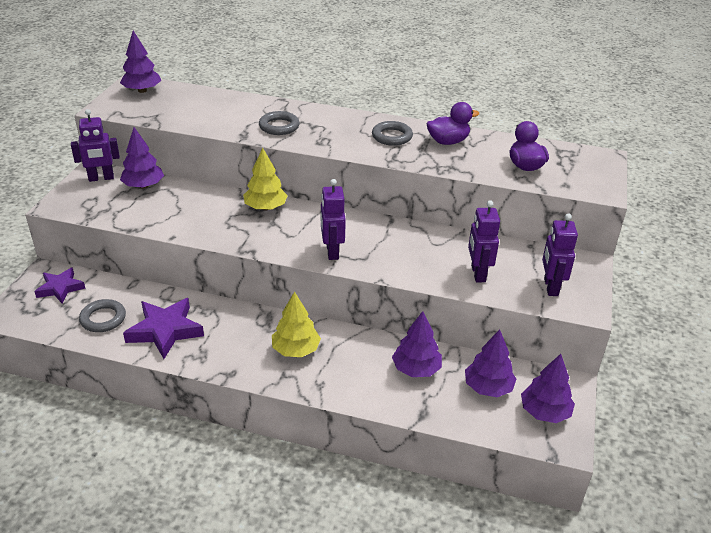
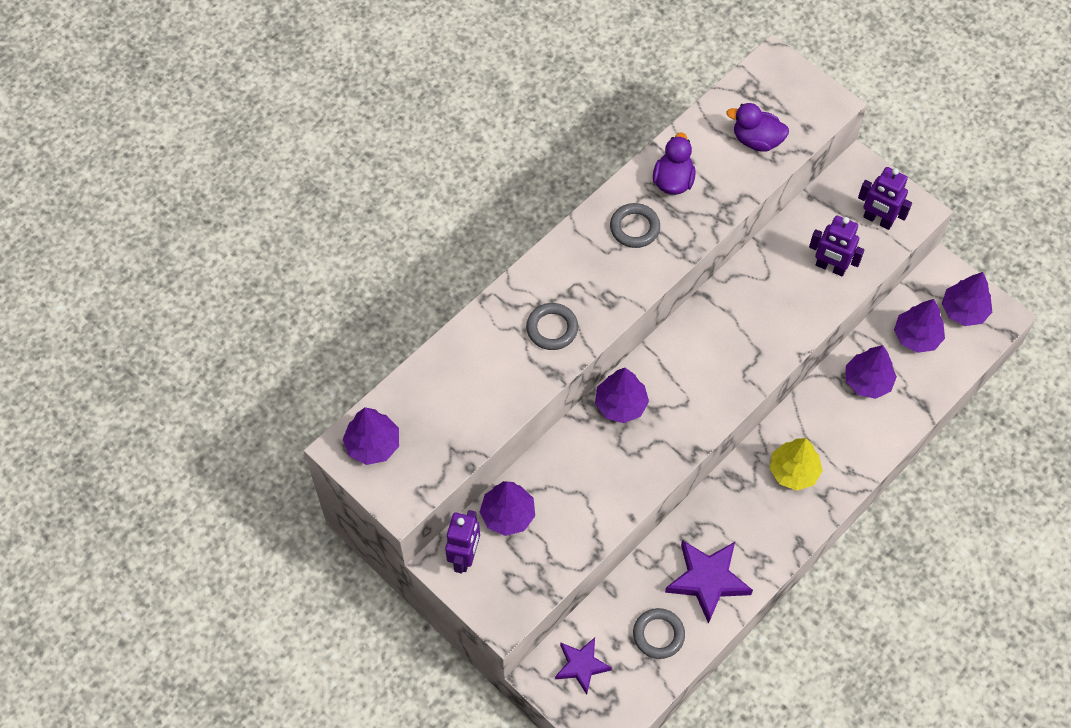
camera: 60 degrees left, 25 degrees up
yellow tree [243,148,288,211] -> purple tree [595,368,649,423]
purple robot [320,179,346,260] -> none

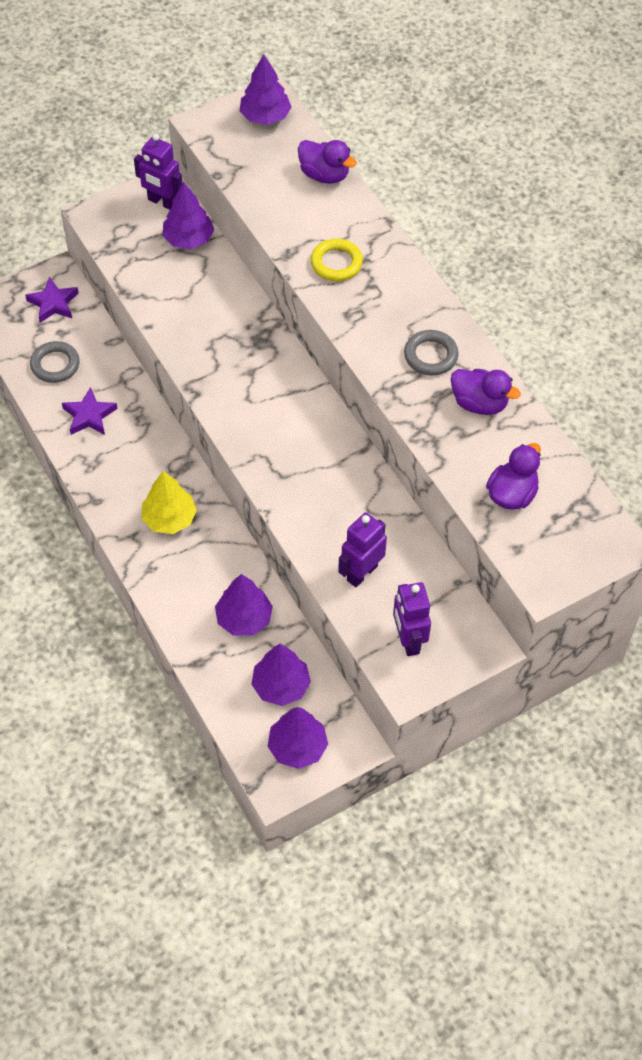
camera: 105 degrees right, 5 degrees down
grey ring [526,303,578,350] -> yellow ring [310,239,363,281]
purple tree [595,368,649,423] -> none
purple star [665,540,753,624] -> purple star [62,387,118,435], size x0.65
purple robot [858,167,912,230] -> purple robot turned 60 degrees counterclockwise [393,582,431,656]
none -> purple duck [298,140,357,184]

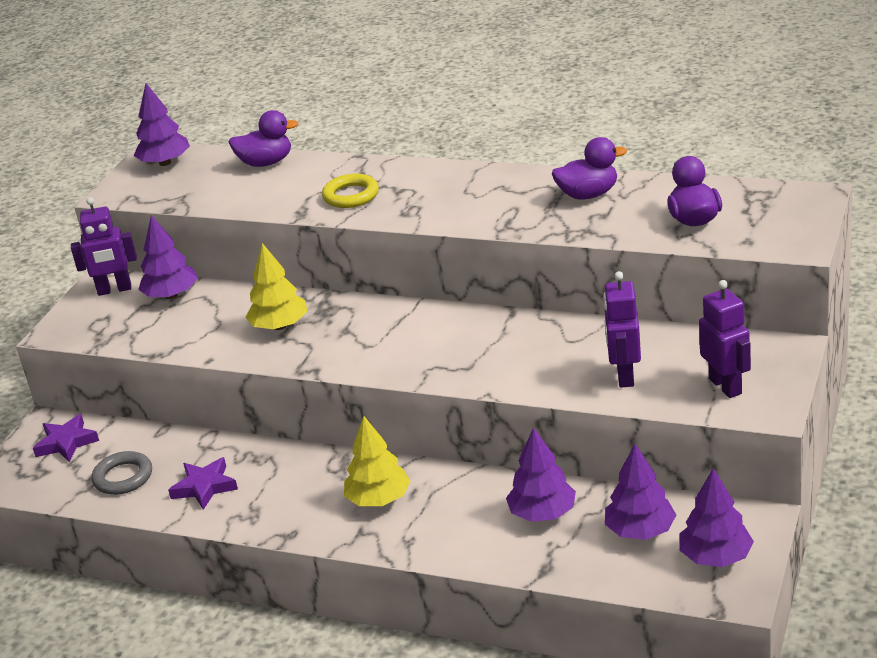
camera: 35 degrees left, 25 degrees down
purple robot [393,582,431,656] -> purple robot turned 150 degrees counterclockwise [699,280,751,398]
grey ring [404,330,459,375] -> none
none -> yellow tree [245,243,307,330]

